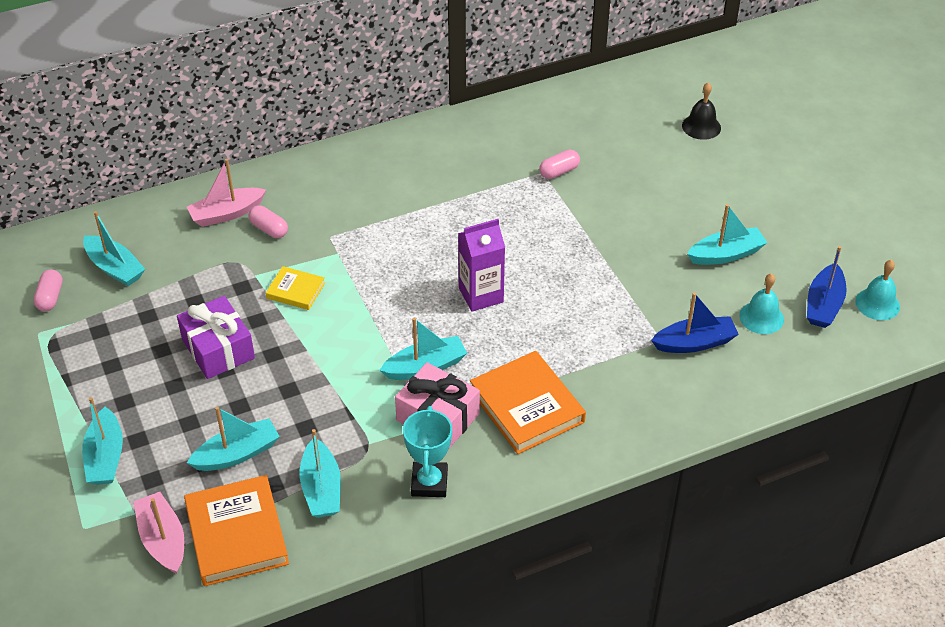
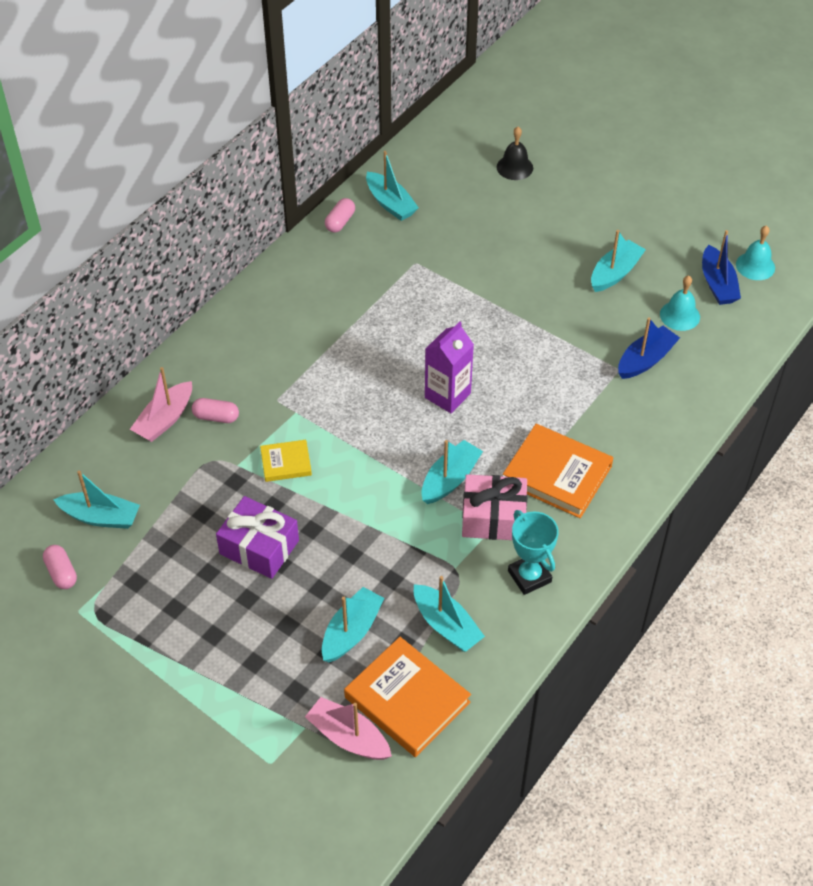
camera: 30 degrees left, 5 degrees up
turquoise boat [82,397,123,485] -> turquoise boat moved to [366,151,419,221]
pink capsule [539,149,580,179] -> pink capsule moved to [325,198,355,233]

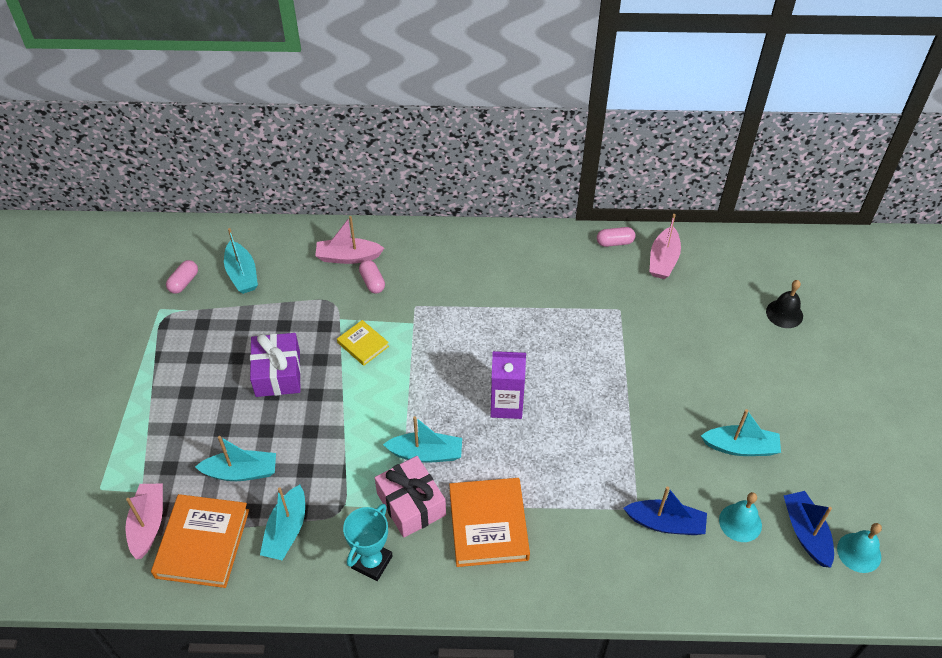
camera: 55 degrees right, 0 degrees up
turquoise boat [366,151,419,221] -> pink boat [649,214,681,279]
blue boat [702,230,741,305] -> blue boat turned 120 degrees clockwise [784,491,834,568]

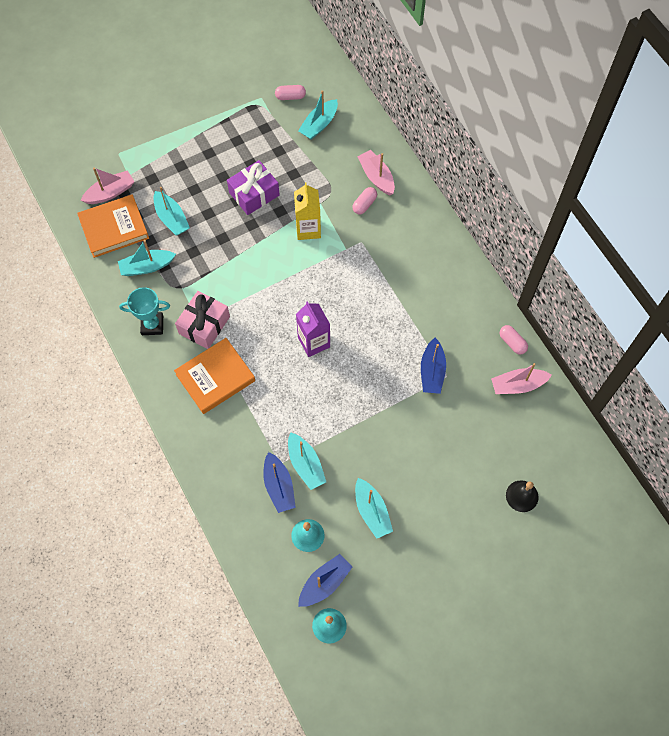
camera: 60 degrees right, 15 degrees up
yellow book [337,320,389,366] -> yellow carton [294,182,321,240]
turquoise boat [383,416,462,463] -> turquoise boat moved to [288,432,326,490]
none -> blue boat [421,338,446,394]

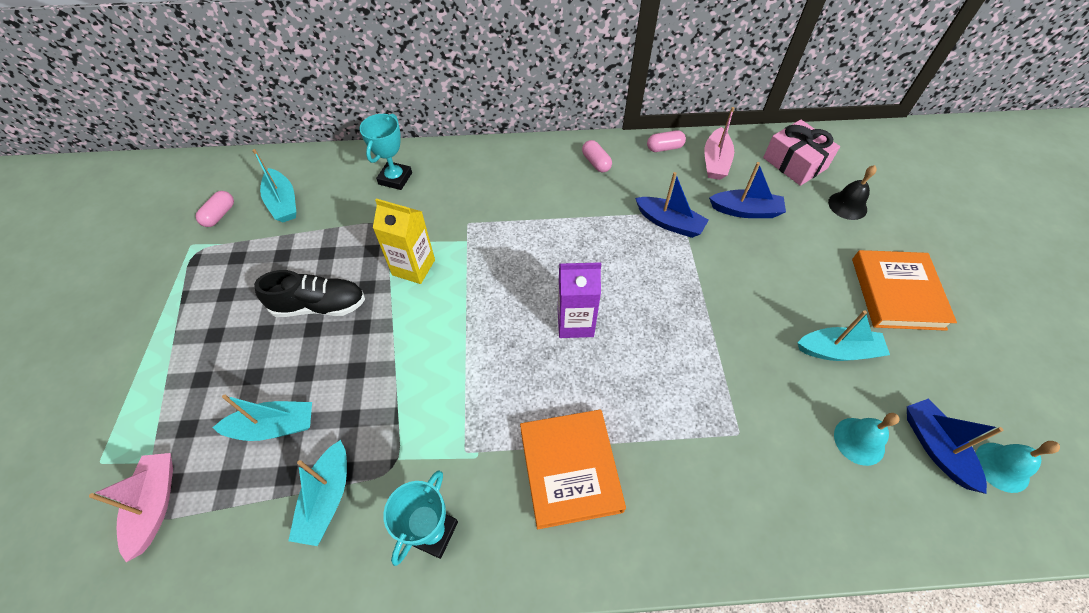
camera: 65 degrees left, 10 degrees down
orange book [77,194,149,258] -> orange book moved to [852,250,957,331]
pink gift [175,291,230,349] -> pink gift moved to [763,120,840,186]
purple gift [227,160,280,215] -> black shoe [254,270,365,317]
blue boat [263,452,296,513] -> blue boat moved to [709,162,786,218]
turquoise boat [288,432,326,490] -> none
pink capsule [352,187,377,214] -> pink capsule moved to [582,140,612,172]
pink boat [357,150,395,195] -> turquoise trophy [359,114,412,190]

